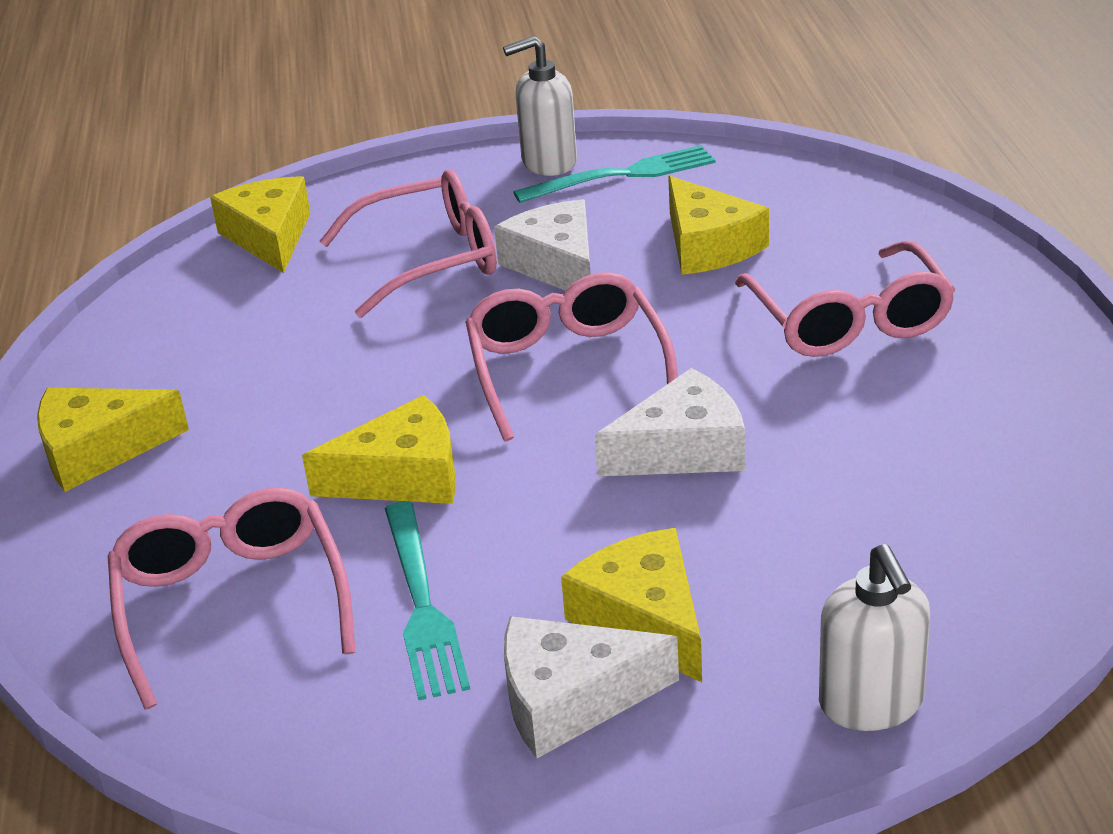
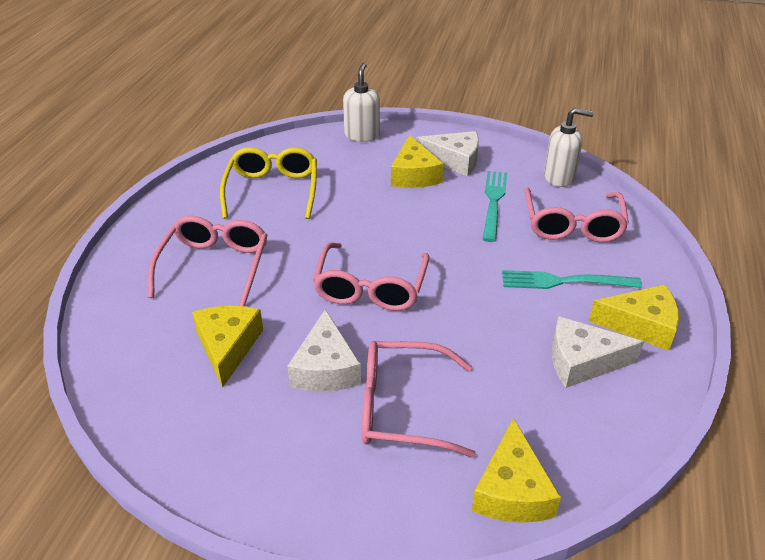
camera: 160 degrees left, 5 degrees up
yellow cheese [302,395,456,504] -> none
white soap dispenser [503,36,577,176] -> white soap dispenser moved to [544,108,594,187]
turquoise fork [513,145,715,203] -> turquoise fork moved to [502,270,642,289]
white cheese [594,368,745,476] -> white cheese moved to [552,317,644,388]
none -> yellow glasses [220,147,317,219]

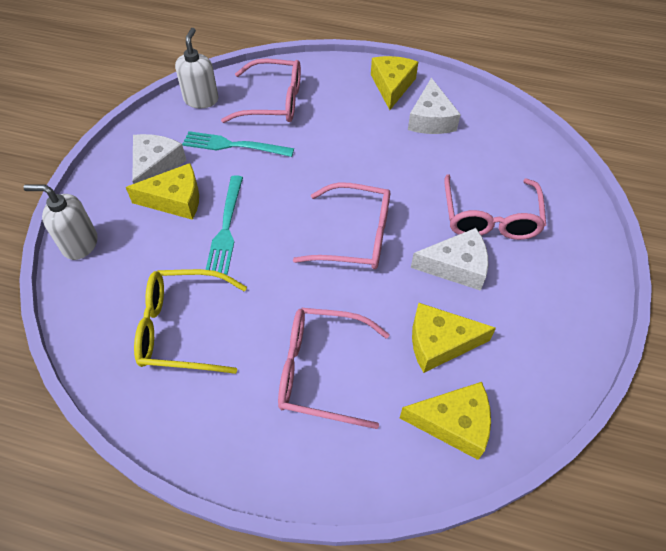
camera: 90 degrees left, 15 degrees up
yellow cheese [472,418,561,523] -> yellow cheese moved to [400,382,491,460]
turquoise fork [502,270,642,289] -> turquoise fork moved to [206,175,243,275]

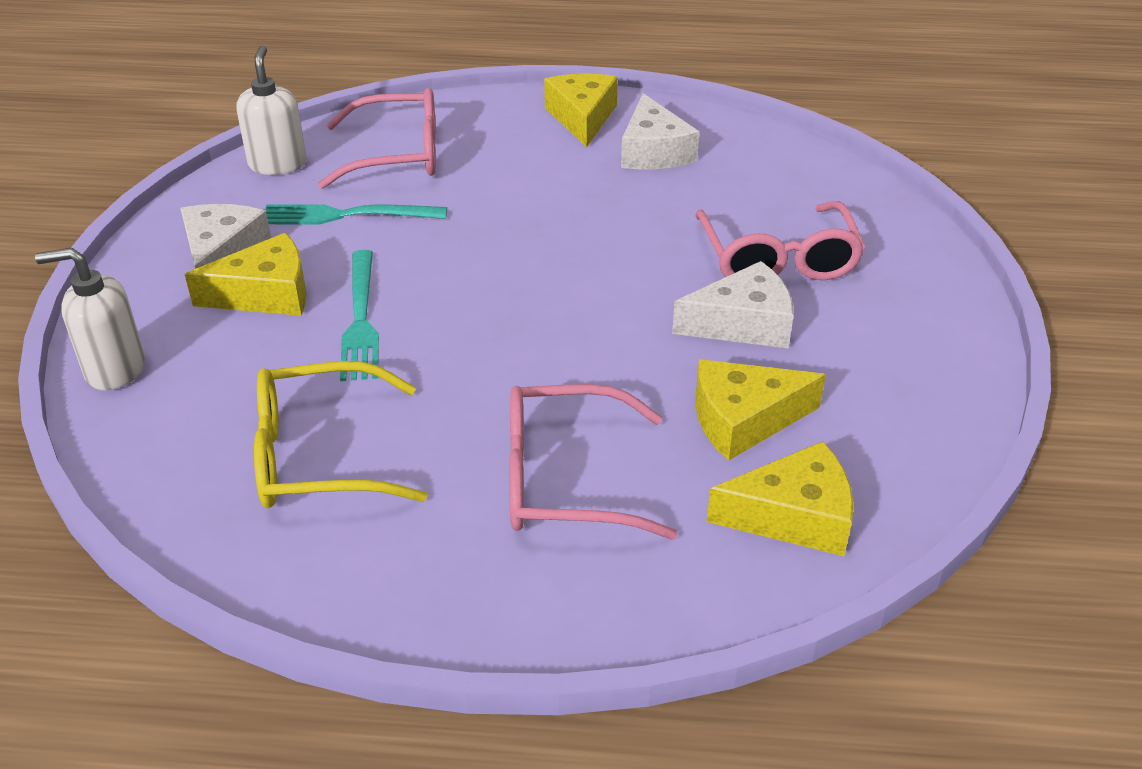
camera: 10 degrees left, 15 degrees down
pink glasses [293,182,390,269] -> none

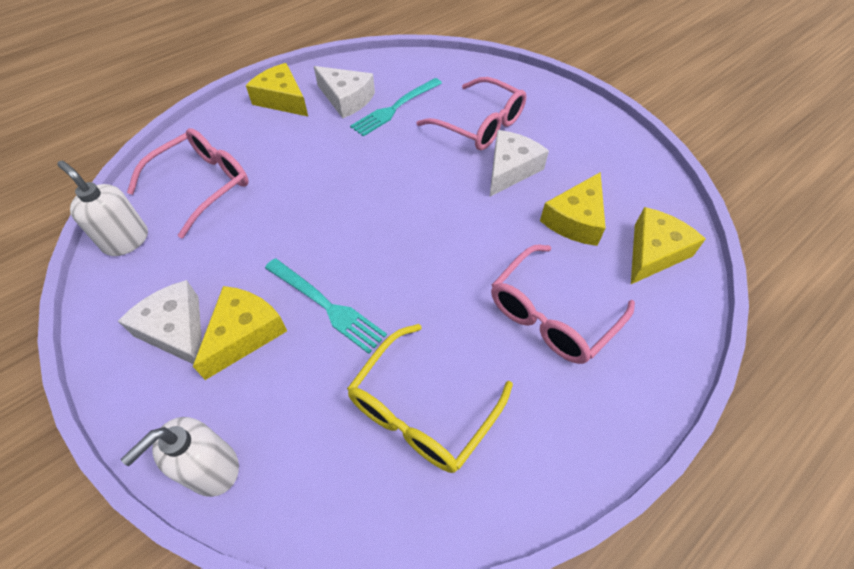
camera: 45 degrees left, 15 degrees up
turquoise fork [265,204,447,225] -> turquoise fork moved to [350,78,442,137]

